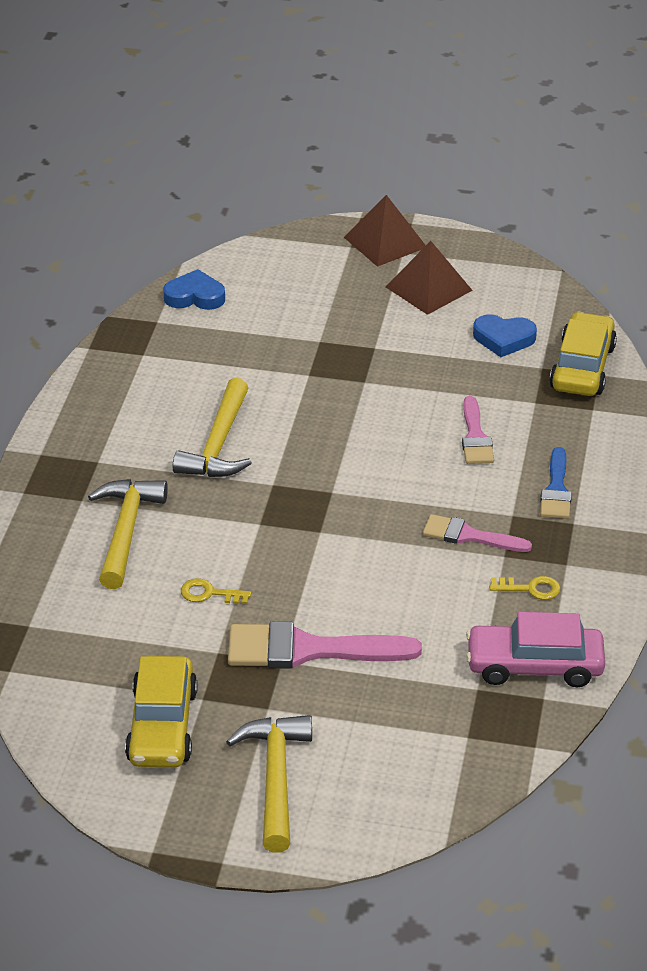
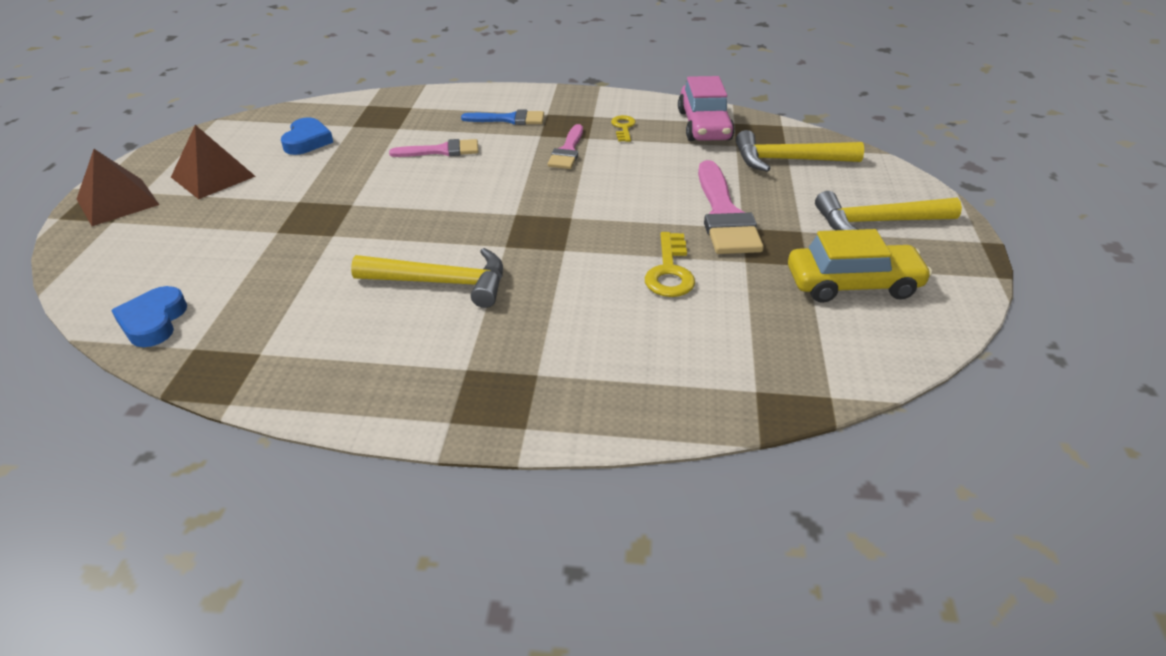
camera: 95 degrees left, 0 degrees up
yellow hammer [88,479,168,589] -> yellow hammer moved to [736,130,864,172]
yellow key [181,578,251,604] -> yellow key [645,232,695,297], size x1.54
yellow car [549,312,617,396] -> none

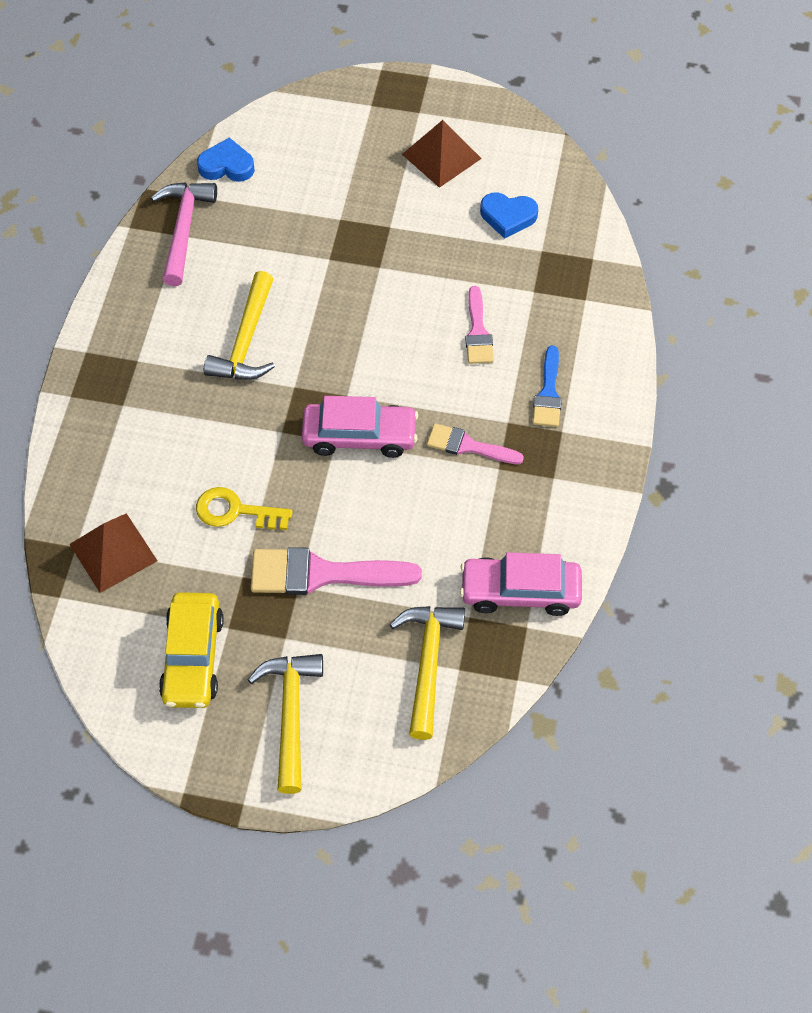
camera: 95 degrees right, 20 degrees up
brown pyramid [77,149,159,226] -> brown pyramid moved to [69,513,157,593]
yellow key [611,115,636,142] -> none
none -> pink hammer [151,182,217,286]
none -> pink car [302,396,418,458]

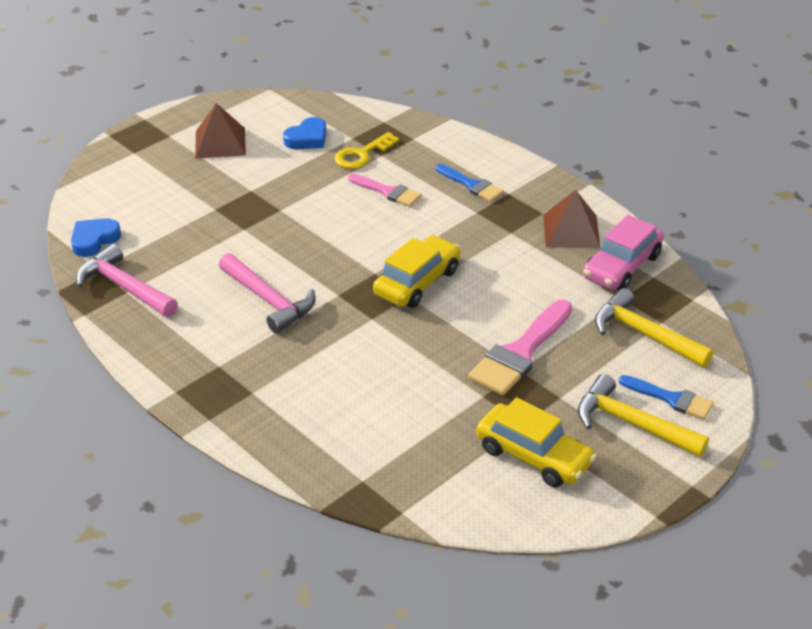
camera: 55 degrees left, 20 degrees down
brown pyramid [69,513,157,593] -> brown pyramid moved to [543,190,600,248]
yellow key [196,487,293,530] -> yellow key moved to [334,132,400,169]
yellow hammer [204,271,275,380] -> pink hammer [219,253,315,333]
pink car [302,396,418,458] -> yellow car [373,235,460,308]
pink brush [427,423,524,464] -> none
none -> blue brush [619,375,714,420]

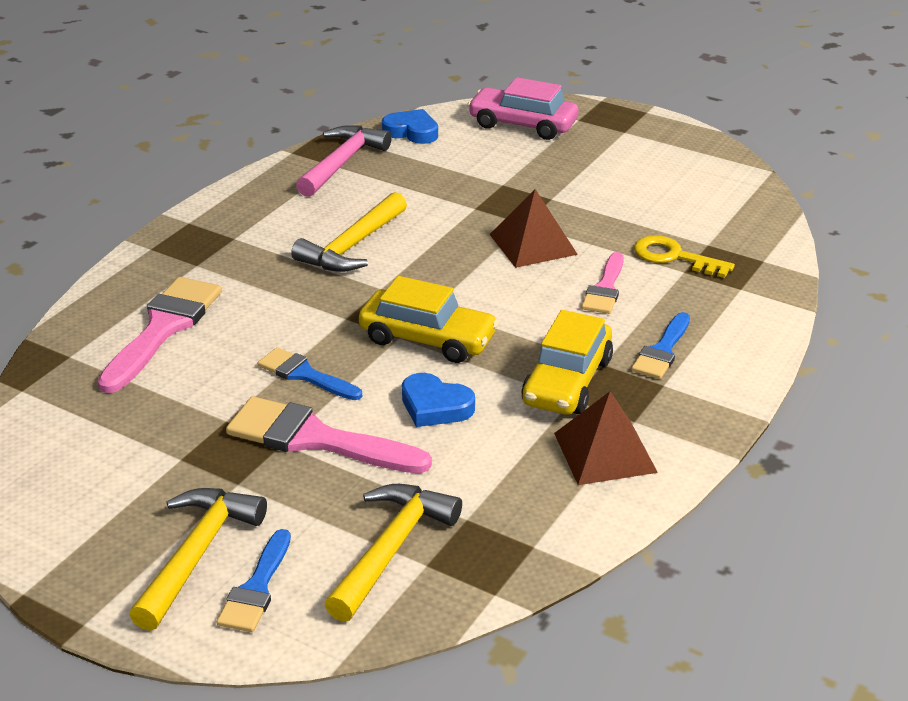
camera: 75 degrees right, 5 degrees down
brown pyramid [195,103,246,159] -> brown pyramid moved to [489,189,578,268]
pink hammer [219,253,315,333] -> yellow hammer [291,192,407,272]
blue heart [283,117,327,149] -> blue heart moved to [402,373,475,427]
yellow car [476,397,597,487] -> yellow car moved to [521,310,613,415]
pink car [583,215,664,290] -> pink car moved to [468,77,579,140]
none -> pink brush [97,277,222,393]
none -> blue brush [258,347,362,400]

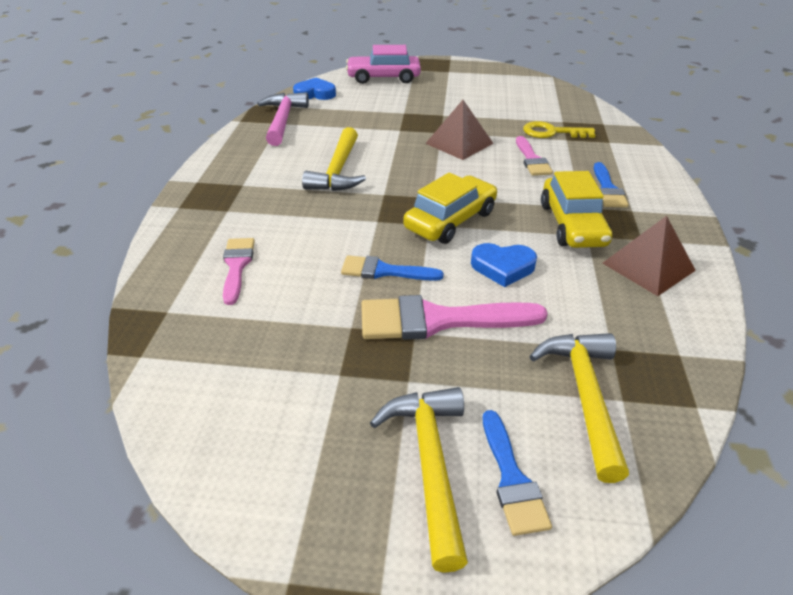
camera: 25 degrees left, 5 degrees up
pink brush [97,277,222,393] -> pink brush [223,238,255,305], size x0.60
yellow car [359,276,499,363] -> yellow car turned 45 degrees counterclockwise [403,173,497,244]

